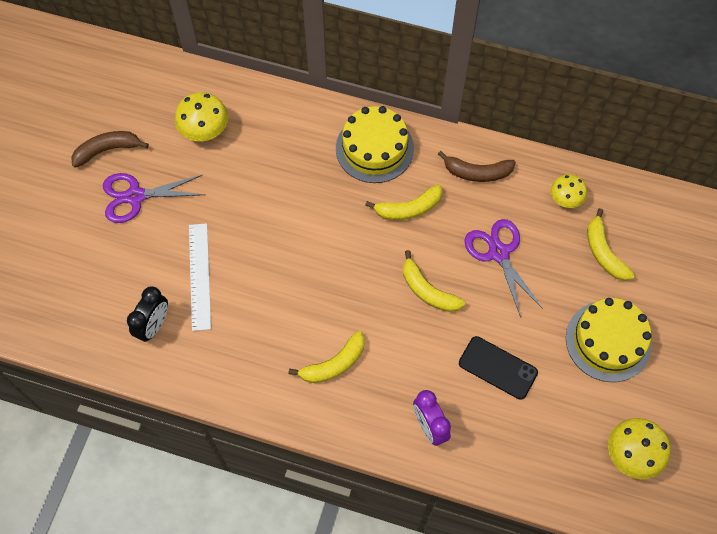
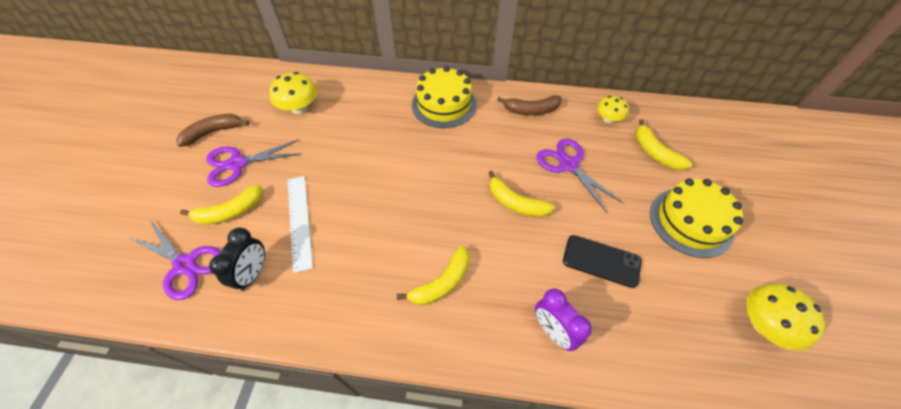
camera: 10 degrees left, 10 degrees down
yellow banana [365,184,442,220] -> yellow banana moved to [180,185,262,225]
none -> purple scissors [130,219,221,300]

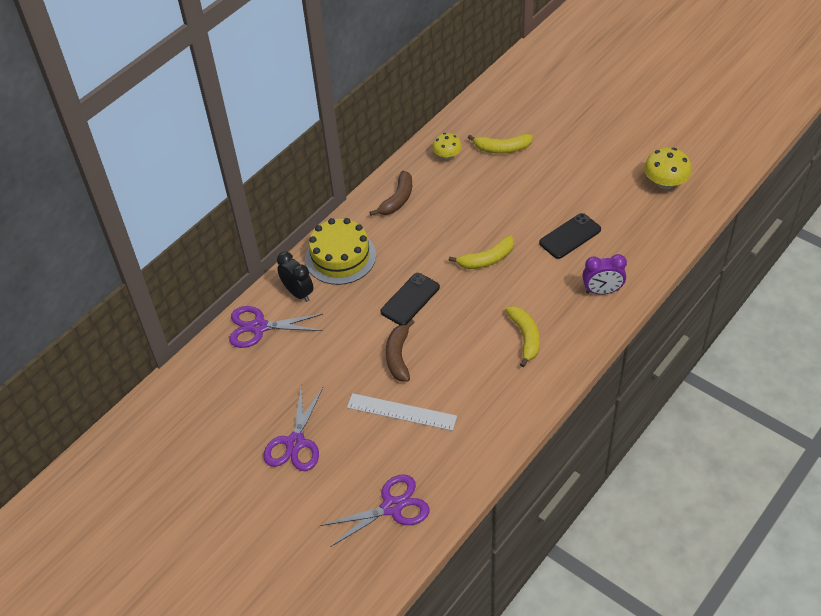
camera: 55 degrees left, 5 degrees down
brown banana [176,114,249,147] -> brown banana moved to [386,320,415,382]
yellow banana [180,185,262,225] -> none
black clock [209,228,265,291] -> black clock moved to [277,252,313,302]
yellow mushroom [269,72,317,114] -> none
purple scissors [537,139,623,213] -> purple scissors moved to [229,306,323,348]
yellow cake [650,178,743,258] -> none
none -> black phone [381,273,440,325]

